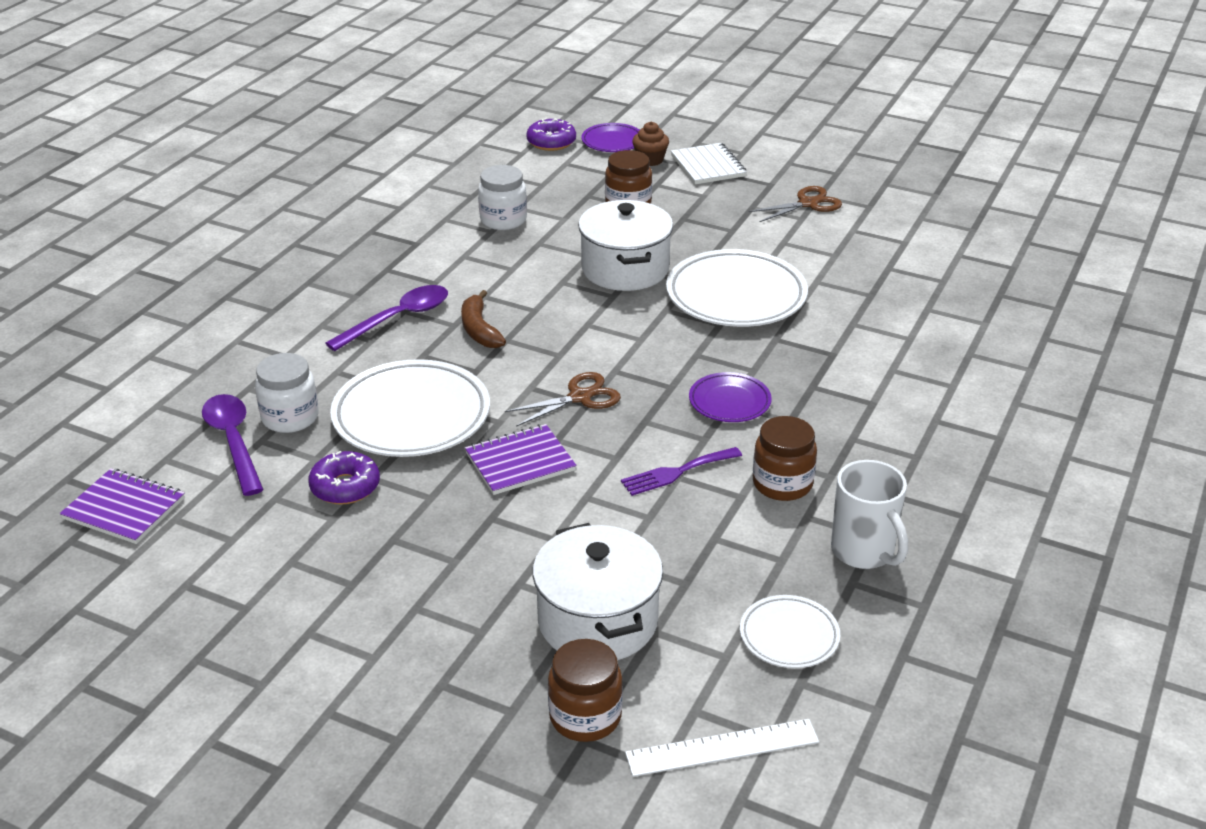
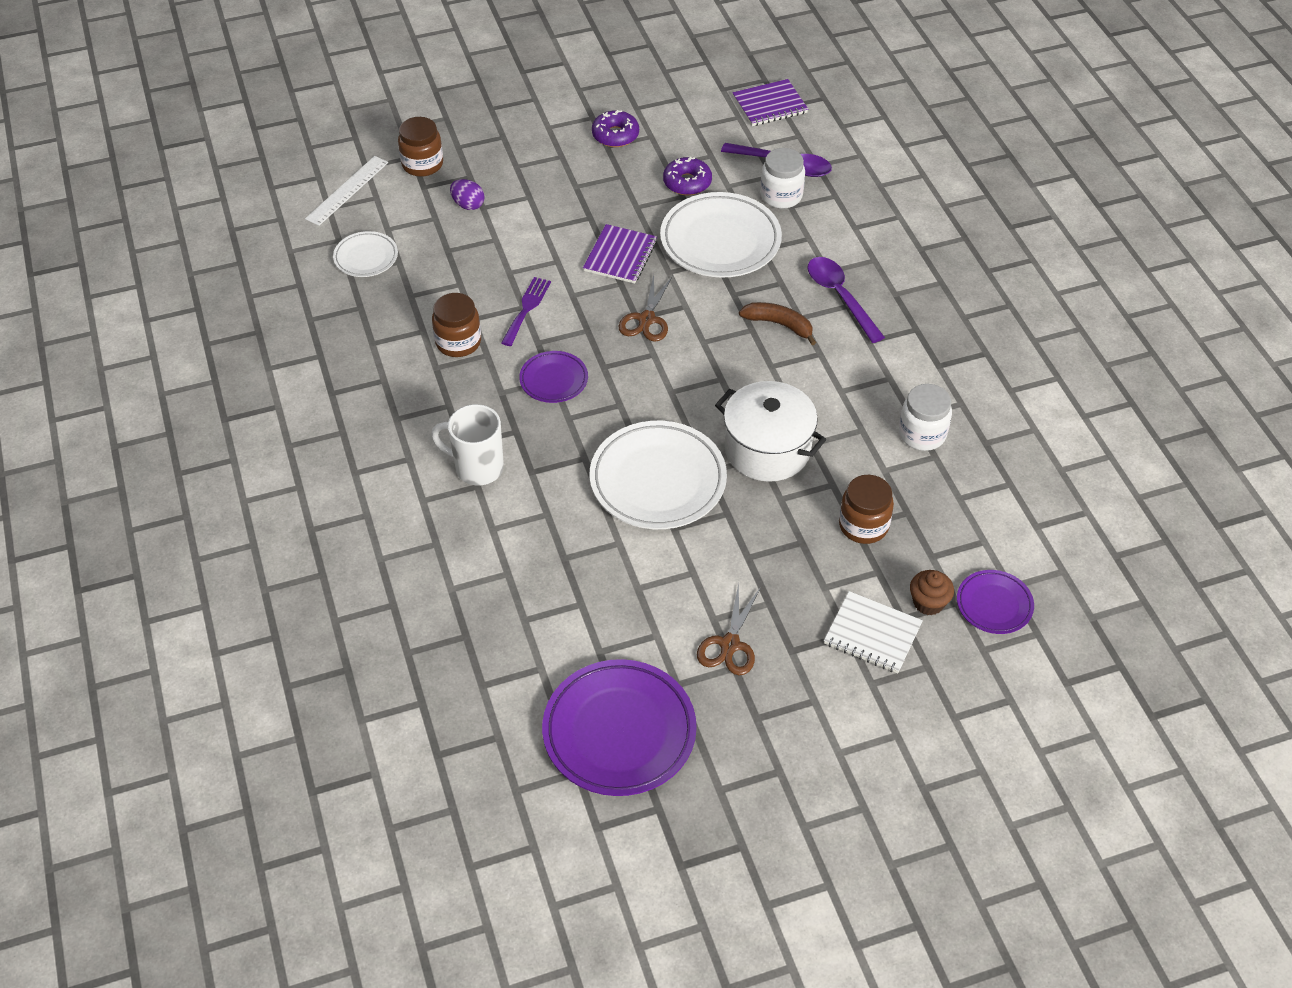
camera: 135 degrees right, 15 degrees up
purple spoon [325,285,448,351] -> purple spoon turned 150 degrees clockwise [807,257,885,343]
purple donut [526,118,576,151] -> purple donut moved to [592,110,639,147]
white pot [533,523,663,660] -> purple egg [450,179,485,210]
white mug [831,460,908,569] -> white mug moved to [431,404,504,486]
none -> purple plate [542,659,697,796]

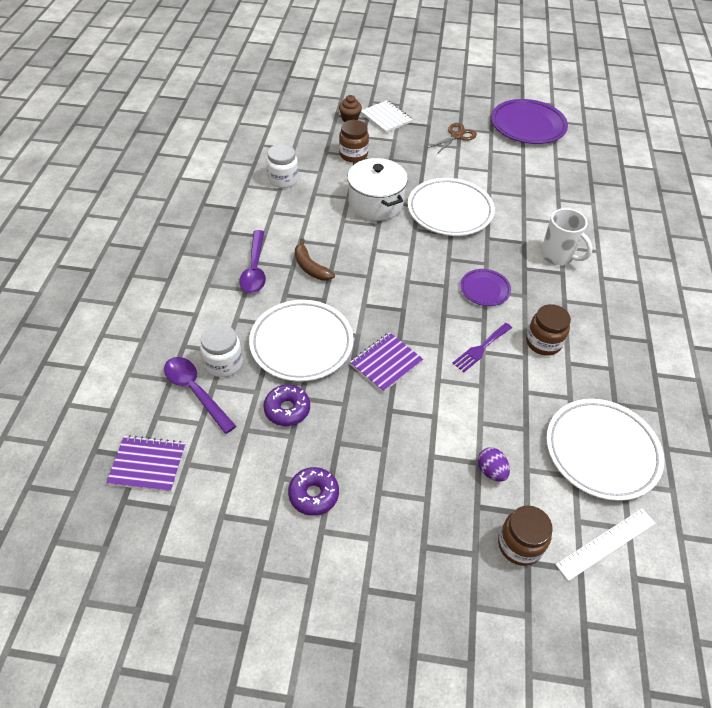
camera: 155 degrees left, 0 degrees up
white plate [333,231,398,277] -> white plate [546,399,664,501], size x1.90
brown scissors [619,274,673,342] -> none
purple plate [957,570,1034,634] -> none

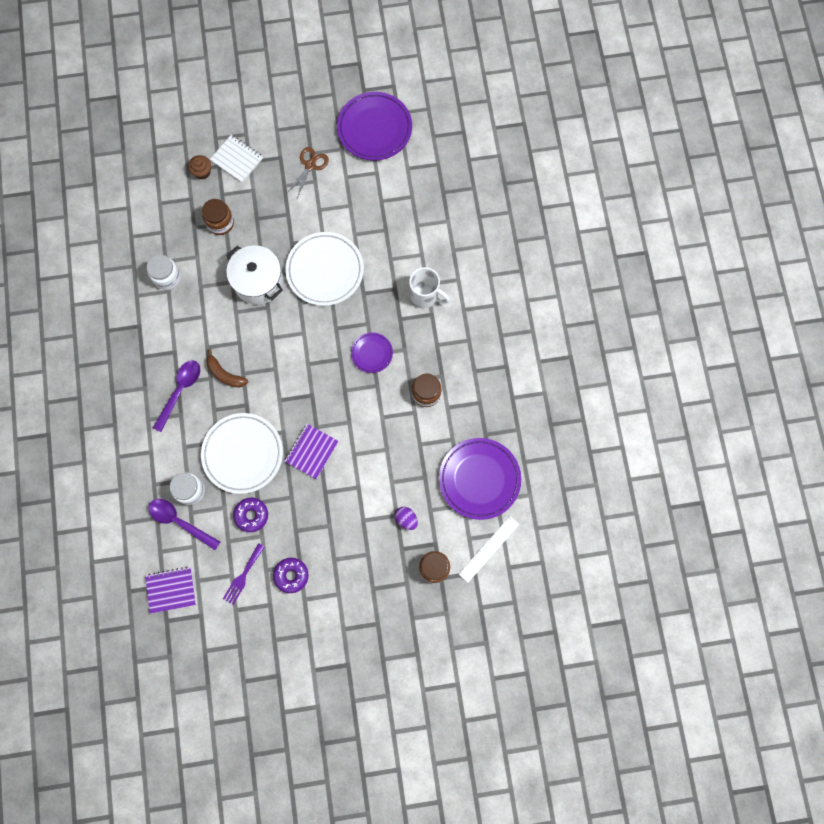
camera: 15 degrees left, 25 degrees up
purple spoon [239,230,266,293] -> purple spoon turned 135 degrees counterclockwise [153,360,200,432]
purple fork [452,323,512,372] -> purple fork moved to [223,543,264,605]
white plate [546,399,664,501] -> purple plate [439,438,521,520]

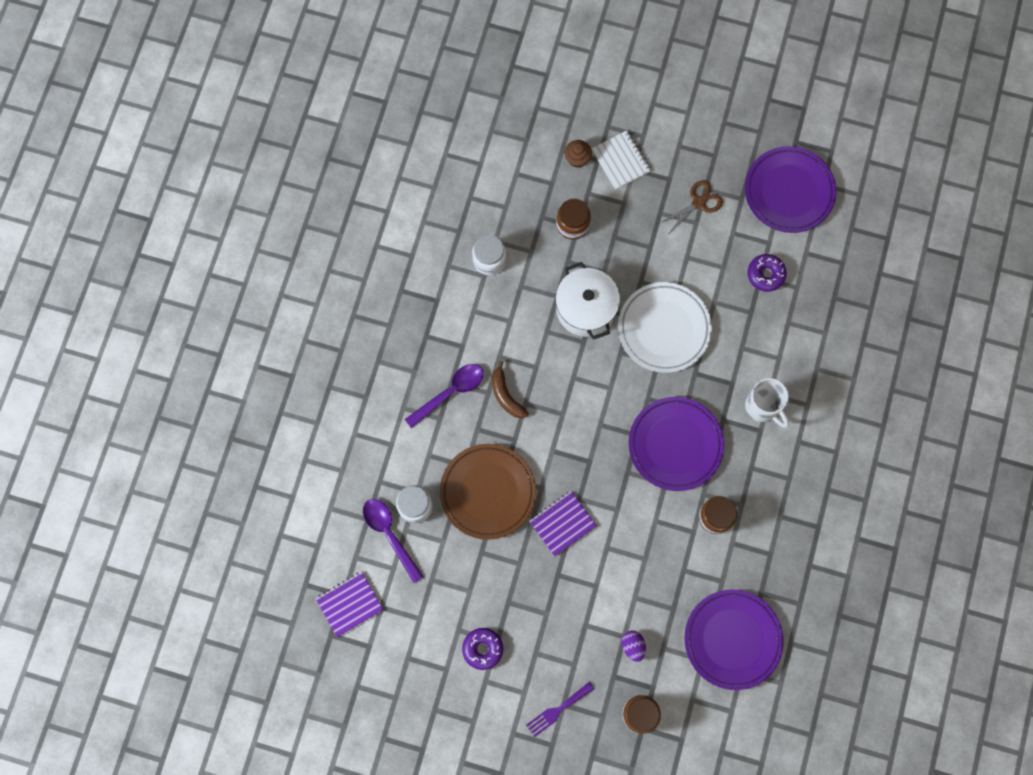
camera: 25 degrees right, 0 degrees up
purple notebook [145,566,196,614] -> purple notebook turned 45 degrees counterclockwise [316,572,383,637]
white plate [201,413,283,494] -> brown plate [440,444,536,540]
purple fork [223,543,264,605] -> purple fork moved to [526,682,594,737]
purple donut [233,498,268,532] -> purple donut moved to [747,254,787,292]
purple plate [351,333,393,373] -> purple plate [628,397,724,491], size x1.90
white ruler [459,516,520,583] -> none

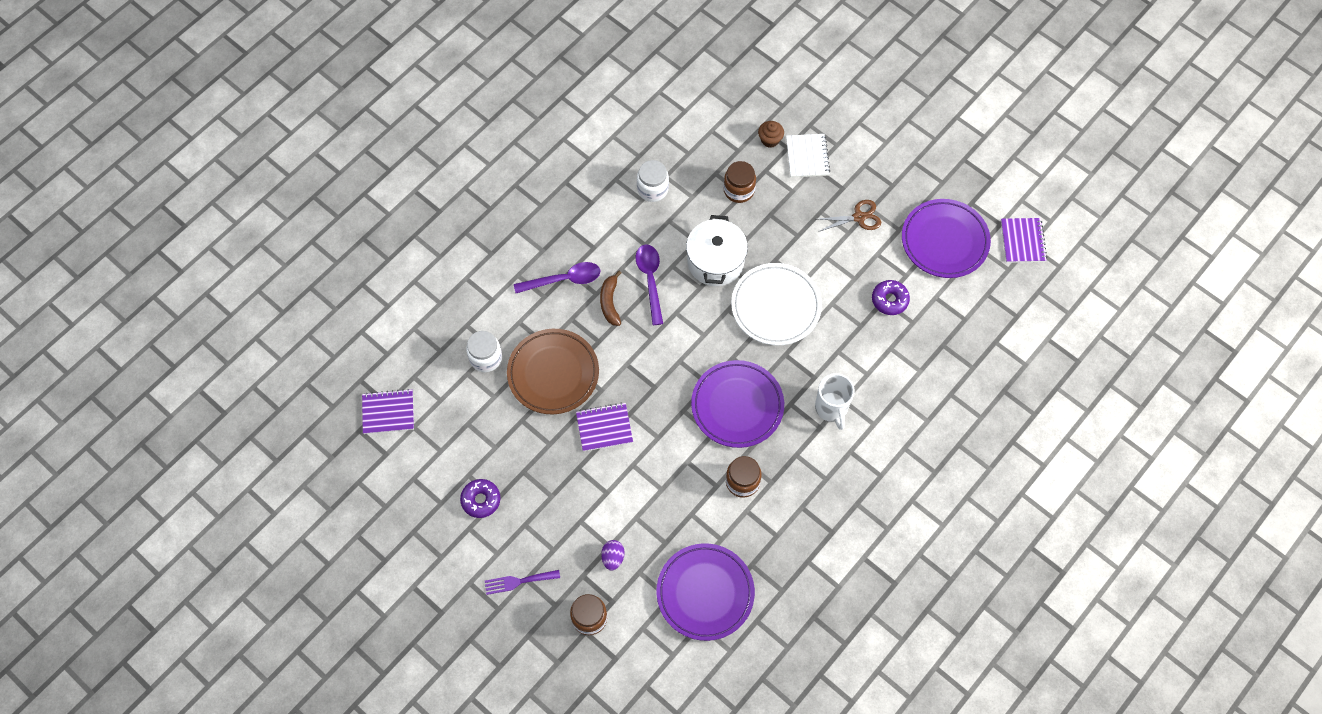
camera: 25 degrees right, 10 degrees down
purple spoon [363,499,424,583] -> purple spoon moved to [636,244,663,325]
none -> purple notebook [1001,218,1047,263]

